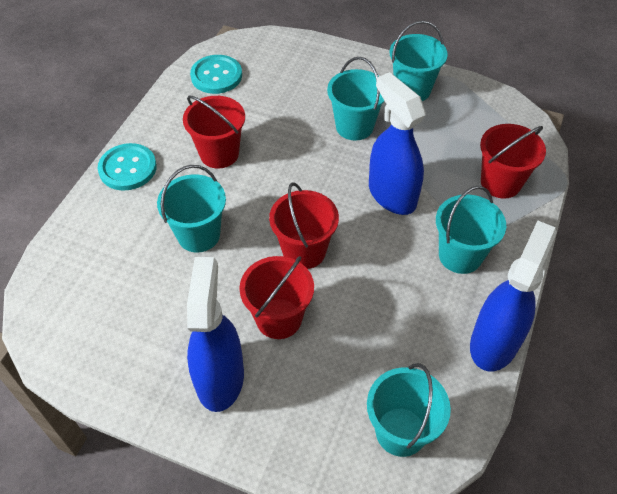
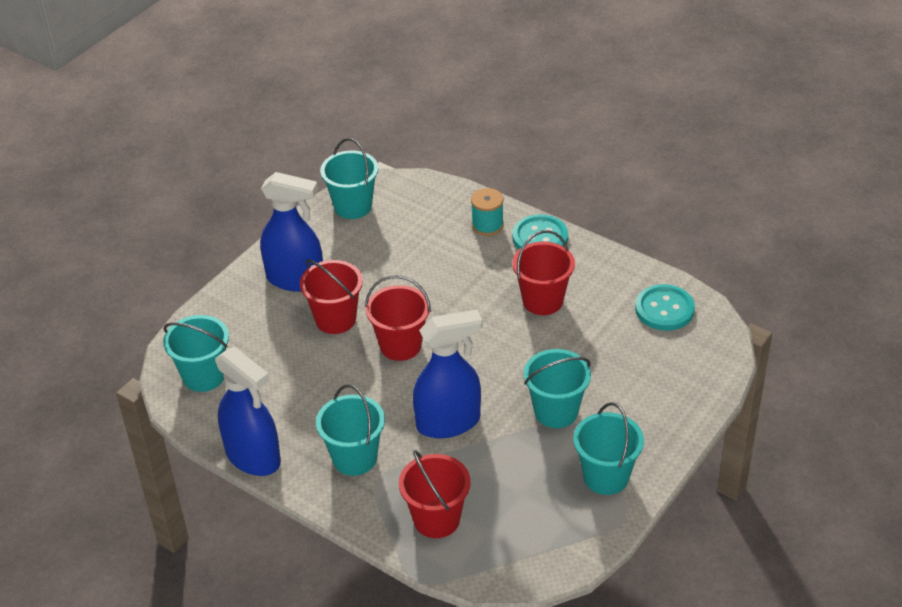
camera: 105 degrees right, 10 degrees down
turquoise bucket [157,165,226,253] -> turquoise bucket moved to [320,138,379,219]
none -> turquoise spool [471,188,504,236]

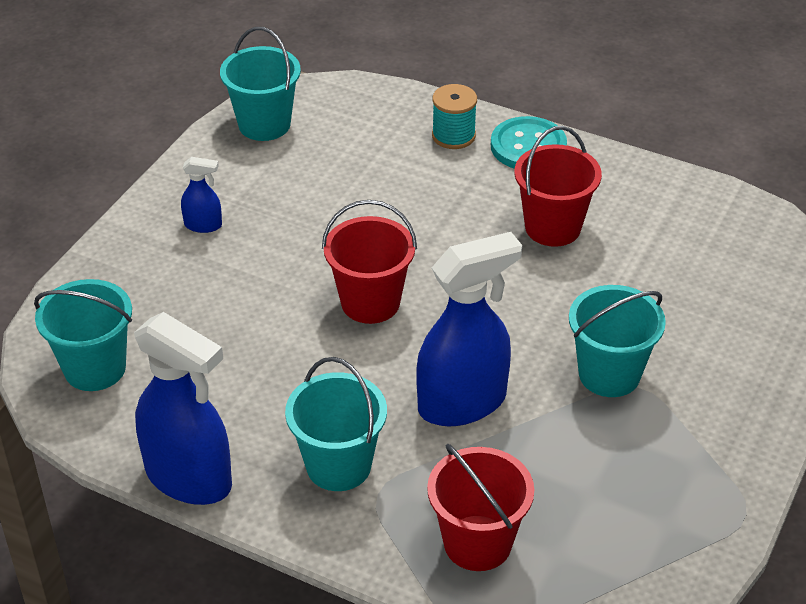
camera: 10 degrees left, 0 degrees up
blue spray bottle [260,172,323,292] -> blue spray bottle [181,157,222,233], size x0.46
red bucket [300,259,363,334] -> none
turquoise bucket [573,402,644,495] -> none
turquoise button [635,284,695,331] -> none

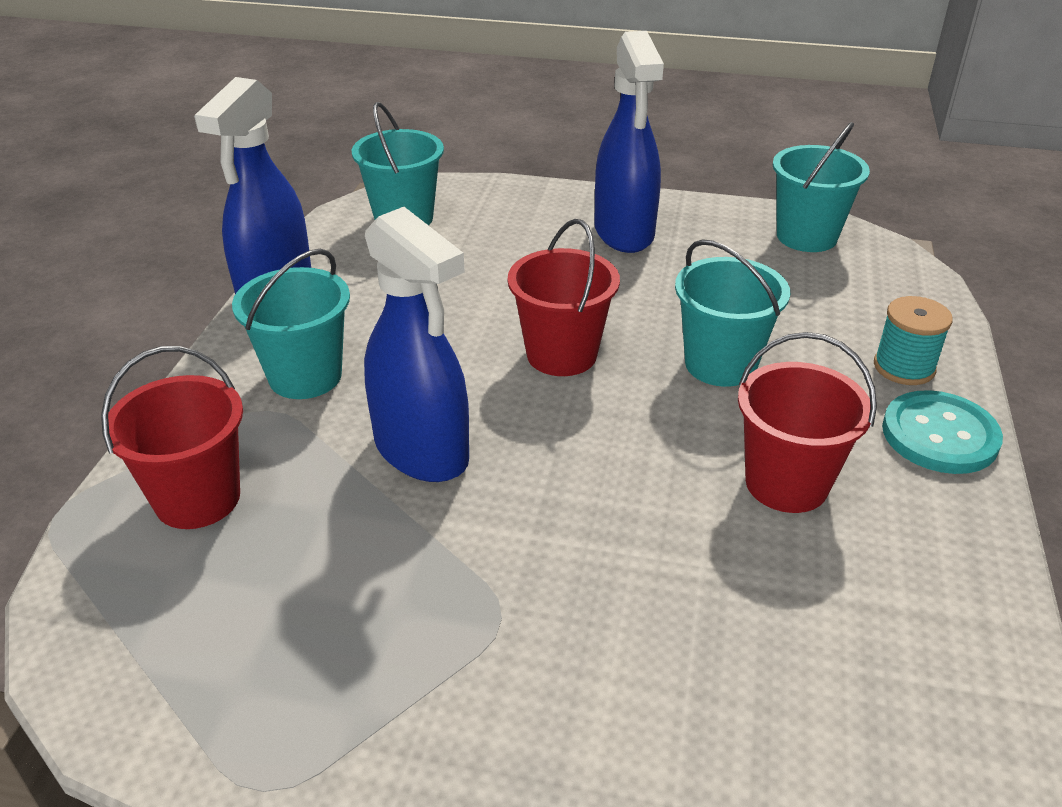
camera: 75 degrees right, 5 degrees down
blue spray bottle [181,157,222,233] -> blue spray bottle [594,31,664,253], size x2.20
turquoise bucket [569,285,666,397] -> turquoise bucket moved to [675,239,790,387]

